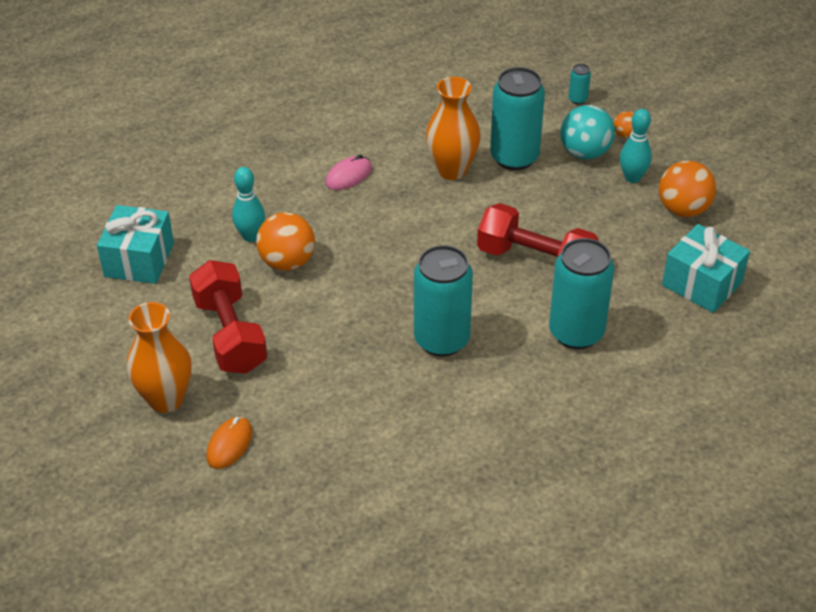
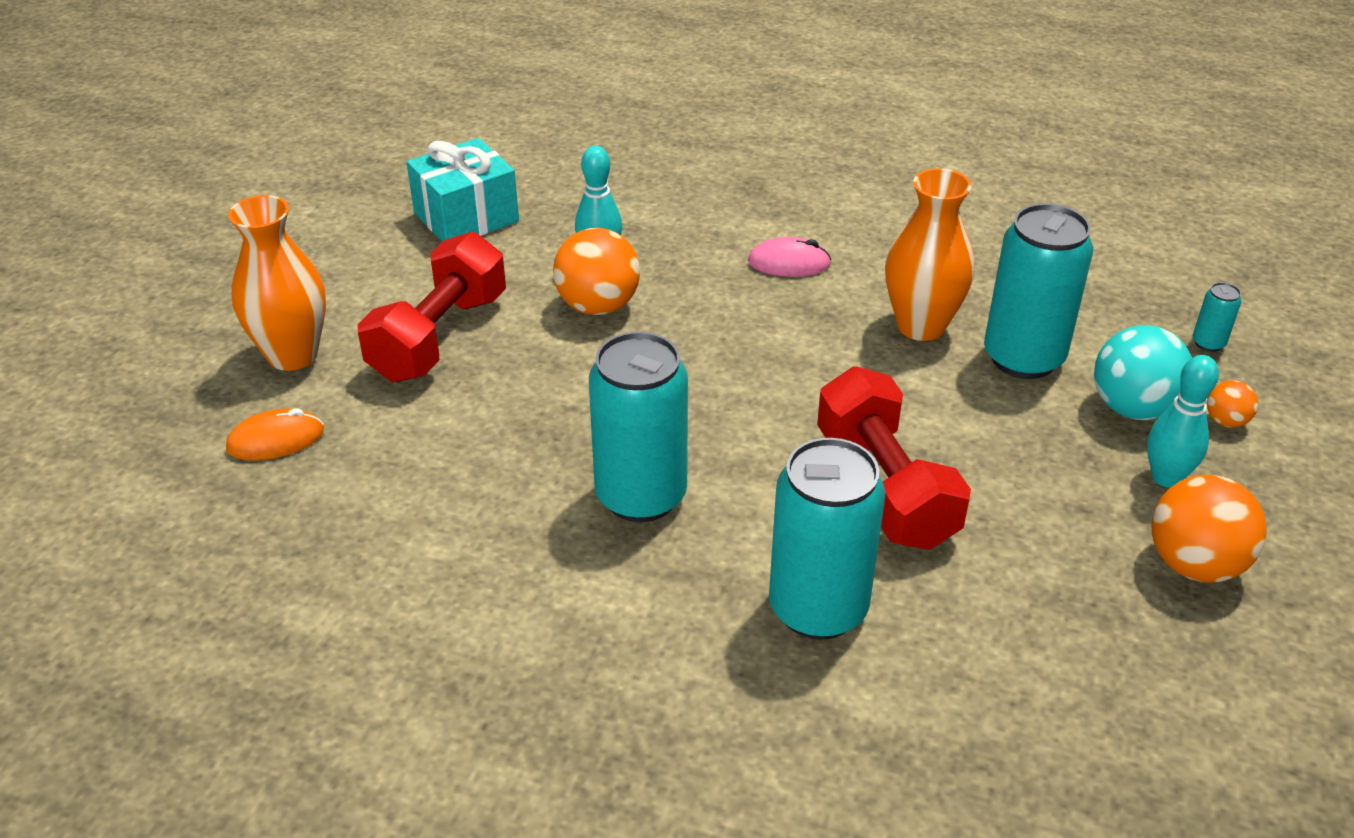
camera: 45 degrees right, 5 degrees down
turquoise gift [662,224,750,313] -> none

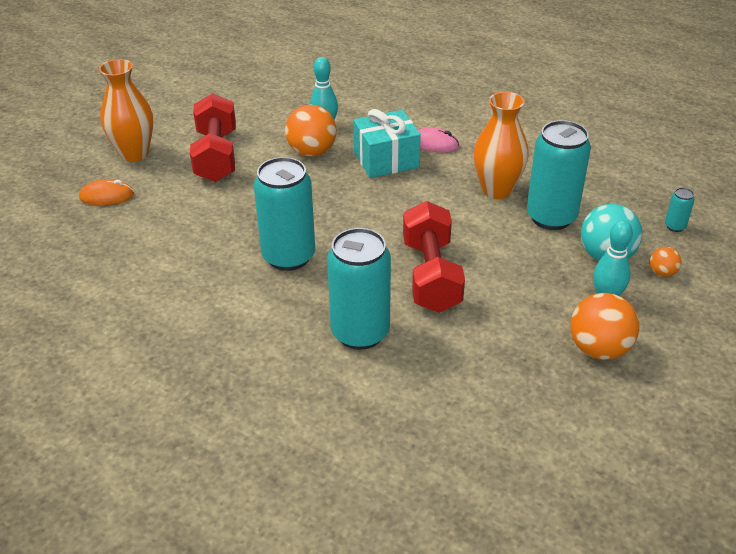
camera: 15 degrees right, 0 degrees up
red dumbbell [358,232,506,382] -> red dumbbell turned 45 degrees counterclockwise [190,93,236,182]
turquoise gift [406,138,519,242] -> turquoise gift moved to [353,109,421,178]

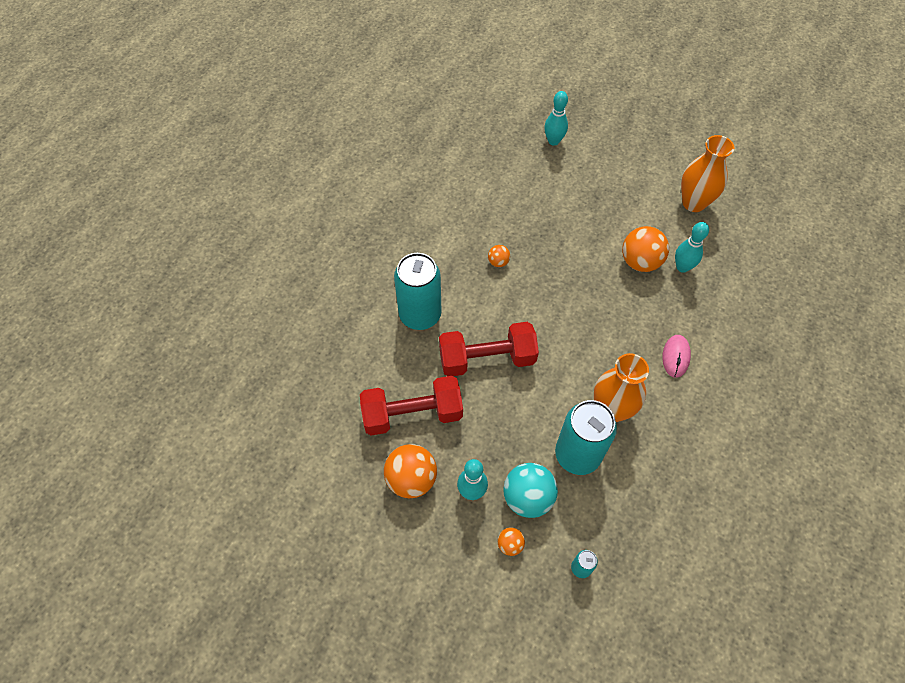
camera: 85 degrees right, 20 degrees up
orange mouse [79,179,134,205] -> turquoise bowling pin [544,91,568,146]
orange vase [99,59,153,162] -> orange vase moved to [681,135,734,212]
red dumbbell [190,93,236,182] -> red dumbbell moved to [360,376,463,435]
turquoise can [254,157,315,271] -> orange ball [488,245,510,267]
turquoise gift [353,109,421,178] -> none

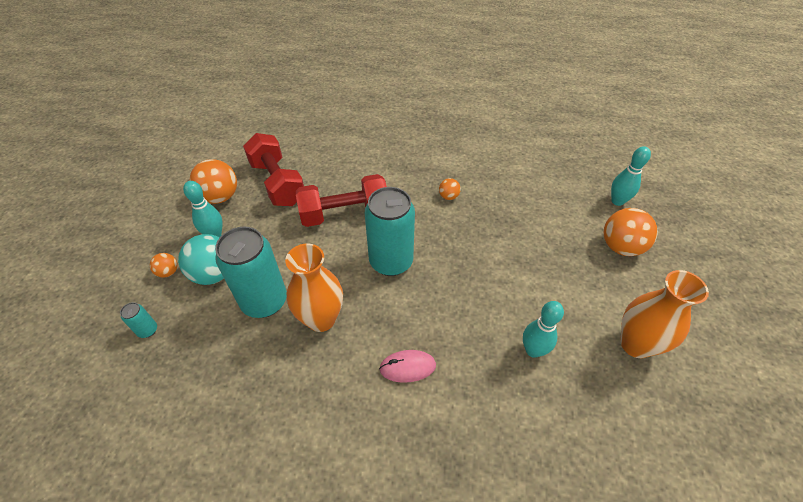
camera: 70 degrees right, 10 degrees down
turquoise can [394,253,441,330] -> turquoise can moved to [365,187,415,276]
red dumbbell [439,322,539,376] -> red dumbbell turned 75 degrees counterclockwise [296,174,387,227]
orange ball [622,226,669,272] -> orange ball moved to [604,208,658,256]

